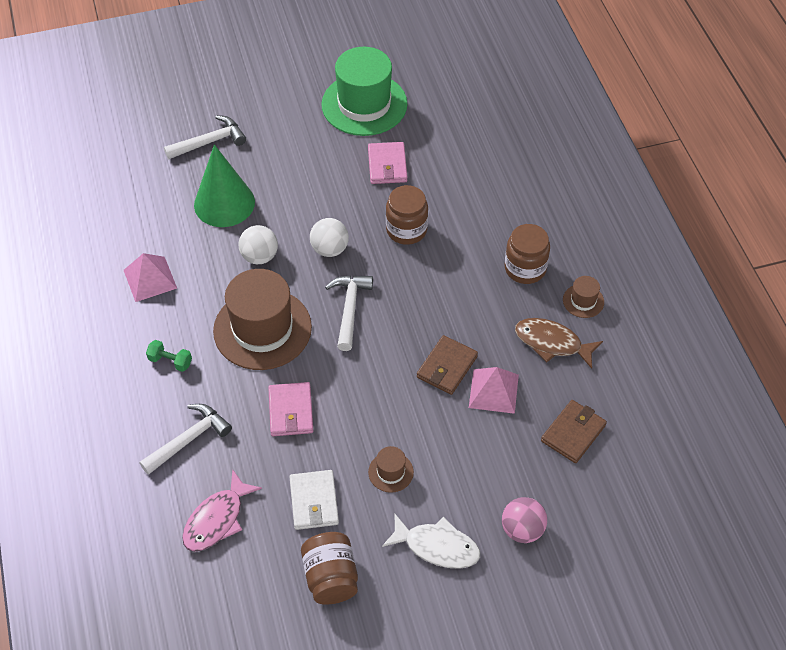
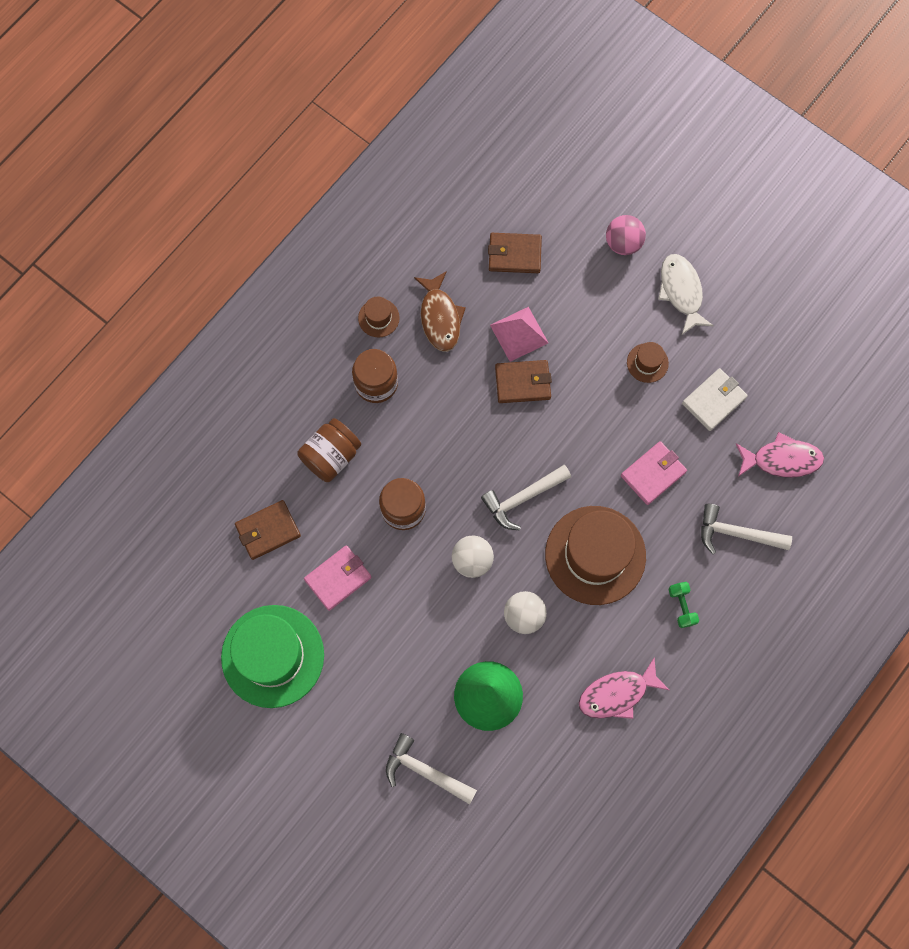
camera: 125 degrees left, 20 degrees up
pink pyramid [124,253,177,302] -> pink fish [579,657,669,719]
brown jar [301,532,358,605] -> brown jar moved to [297,418,361,482]
none -> brown wallet [235,500,301,560]

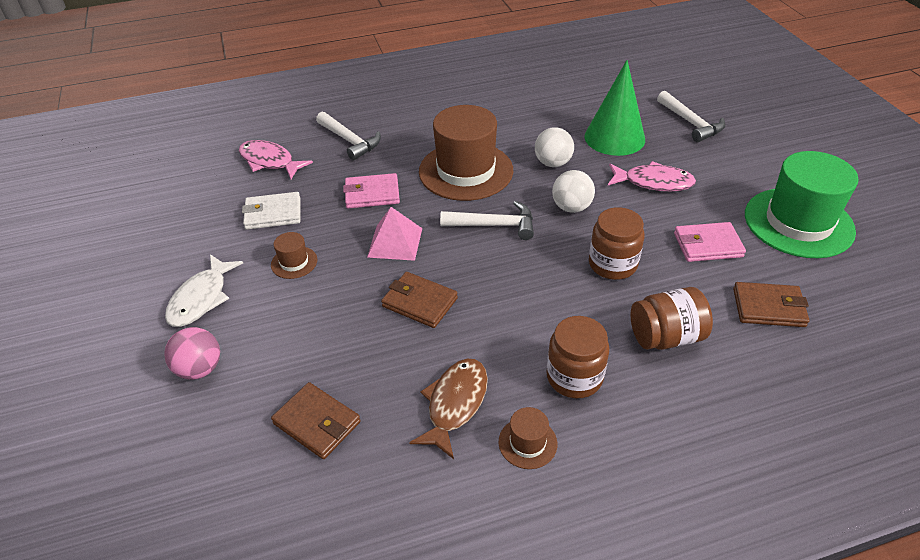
camera: 145 degrees left, 30 degrees down
pink pyramid [490,307,548,362] -> pink pyramid moved to [367,207,422,261]
pink fish [579,657,669,719] -> pink fish moved to [608,161,696,191]
green dumbbell [668,582,699,628] -> none

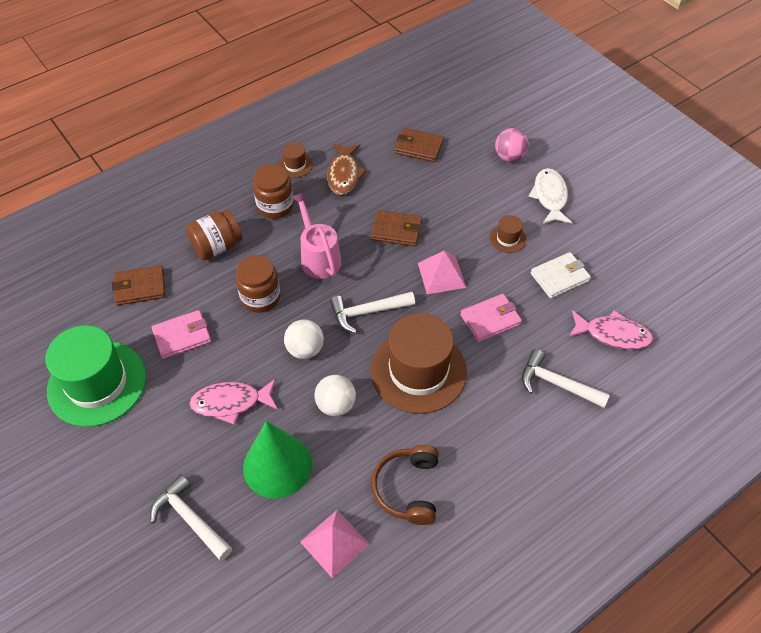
camera: 160 degrees right, 10 degrees up
none -> pink watering can [292,192,341,279]
none -> pink pyramid [300,510,370,578]
none -> brown headphones [372,445,439,525]

